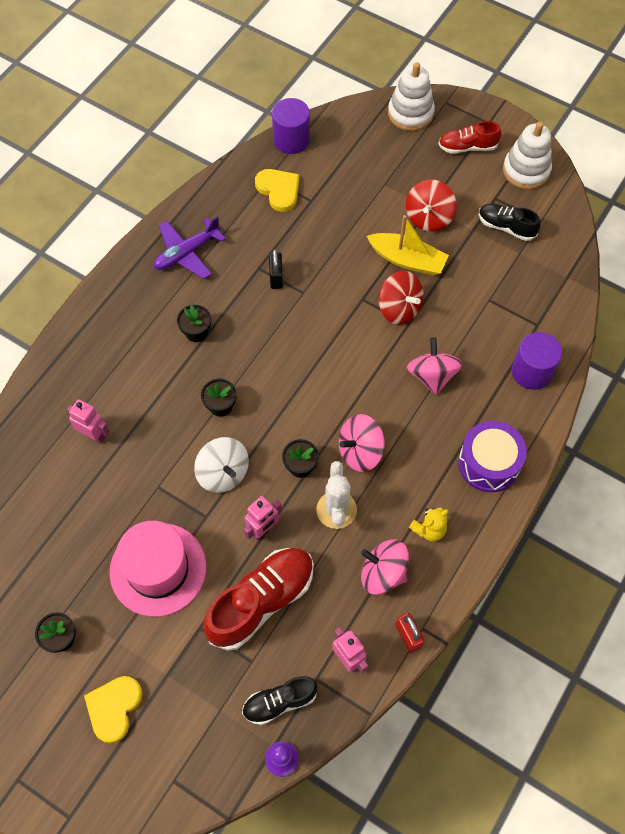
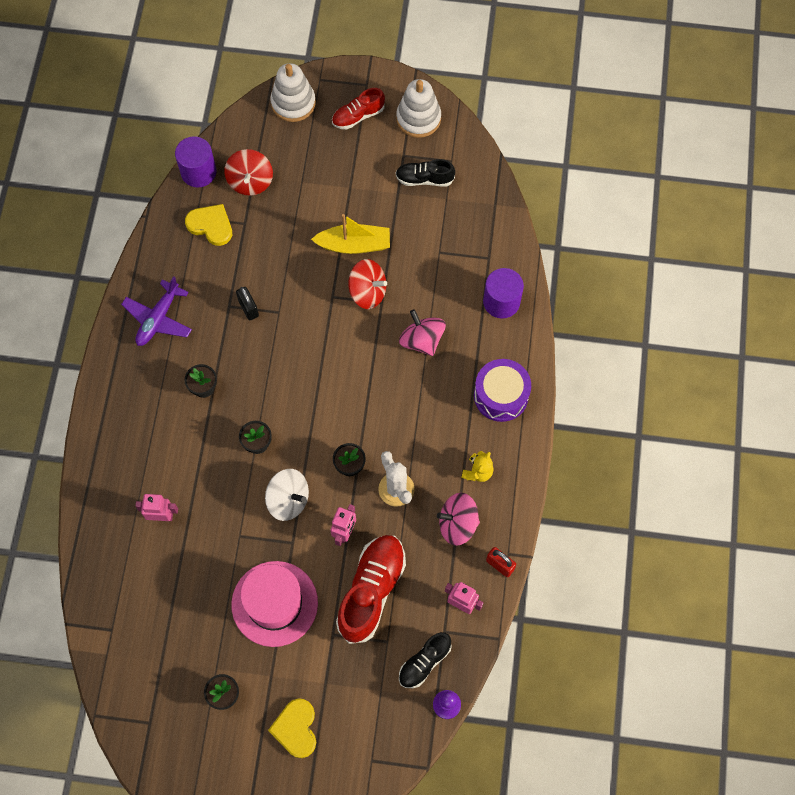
camera: 25 degrees left, 5 degrees up
pink spinning top [339,414,385,472] -> none
red spinning top [406,180,457,232] -> red spinning top moved to [224,149,273,196]

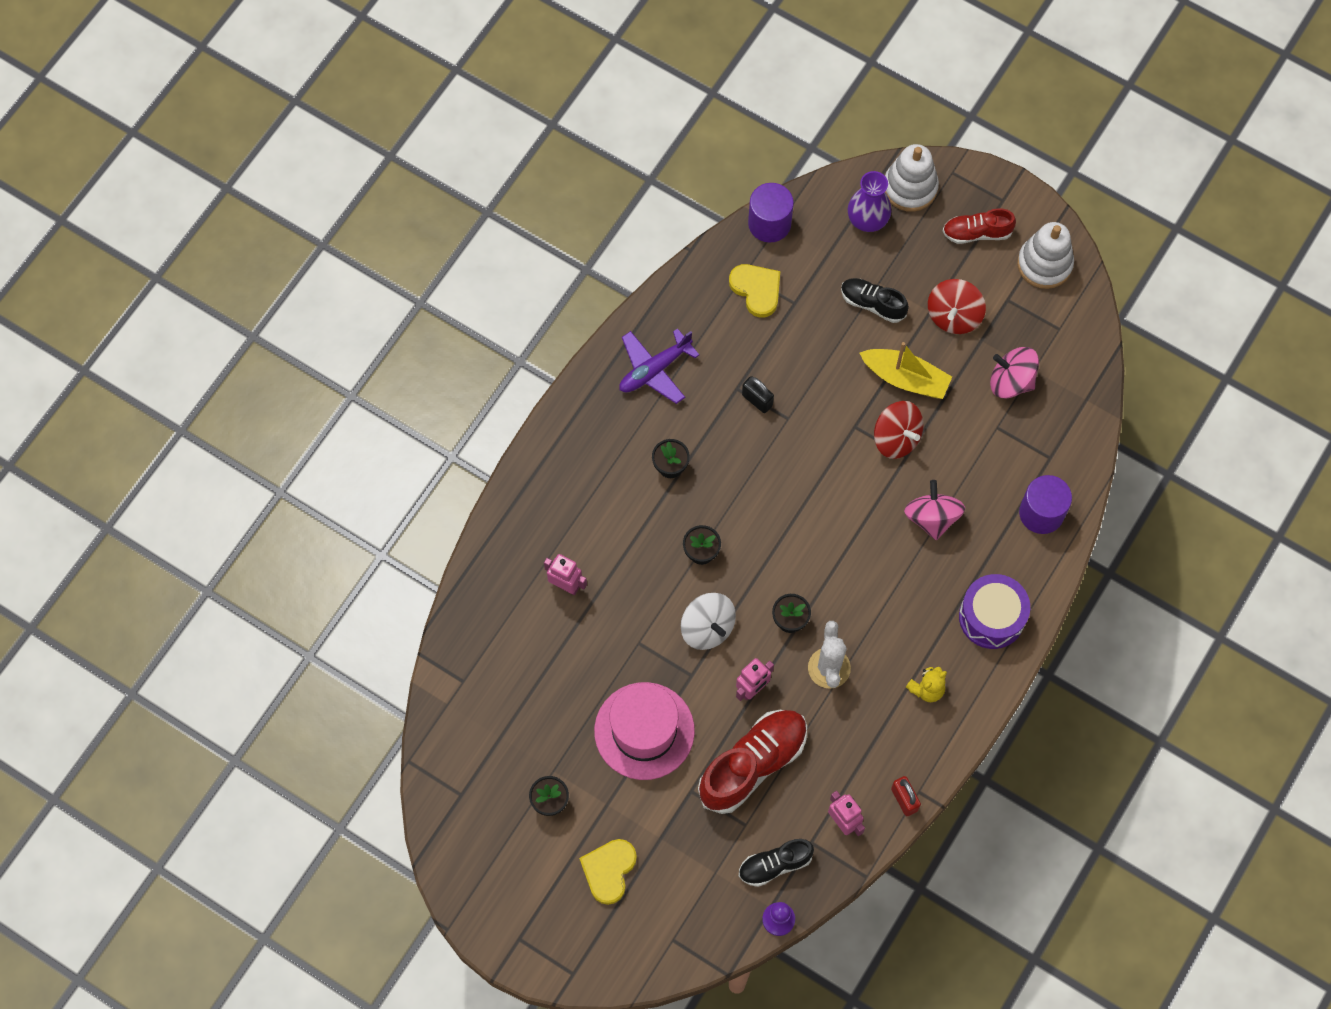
camera: 25 degrees right, 0 degrees up
red spinning top [224,149,273,196] -> red spinning top moved to [928,279,986,334]
black padlock [236,287,259,320] -> black padlock turned 45 degrees counterclockwise [742,376,774,413]
black shoe [395,159,455,186] -> black shoe moved to [841,278,909,323]
pink spinning top [437,493,480,546] -> pink spinning top moved to [990,347,1039,398]
none -> purple vase [848,171,891,232]

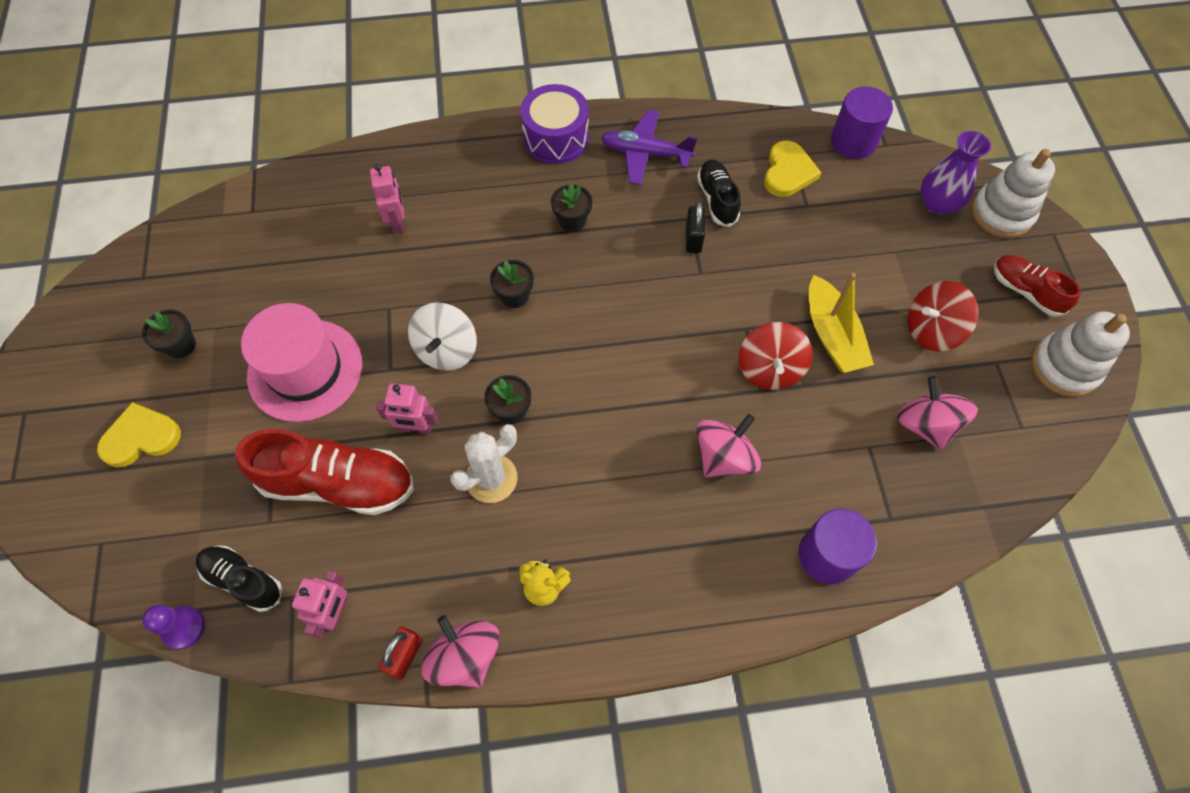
camera: 50 degrees right, 5 degrees down
black shoe [841,278,909,323] -> black shoe moved to [697,160,741,227]
purple drum [959,574,1030,649] -> purple drum moved to [520,84,589,164]
none -> pink spinning top [421,615,500,688]

